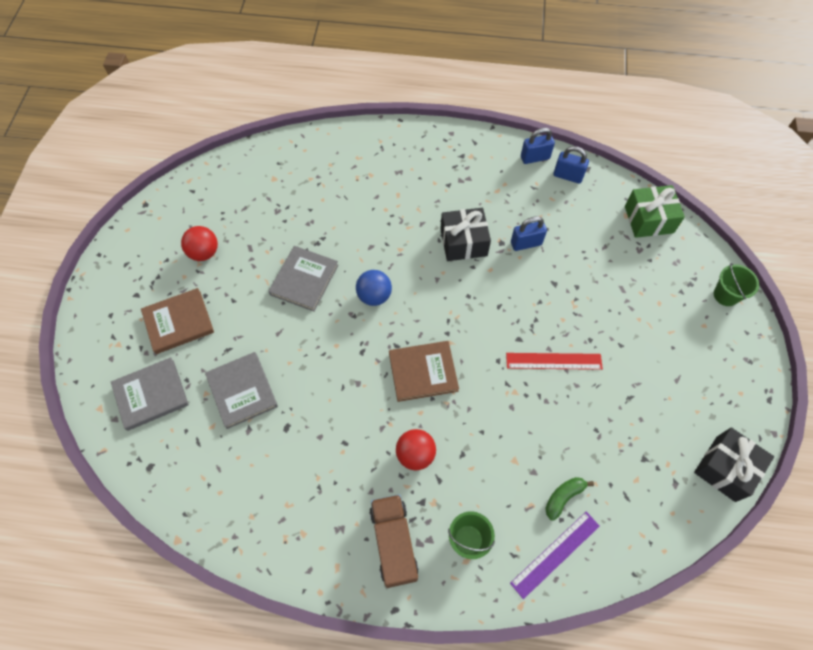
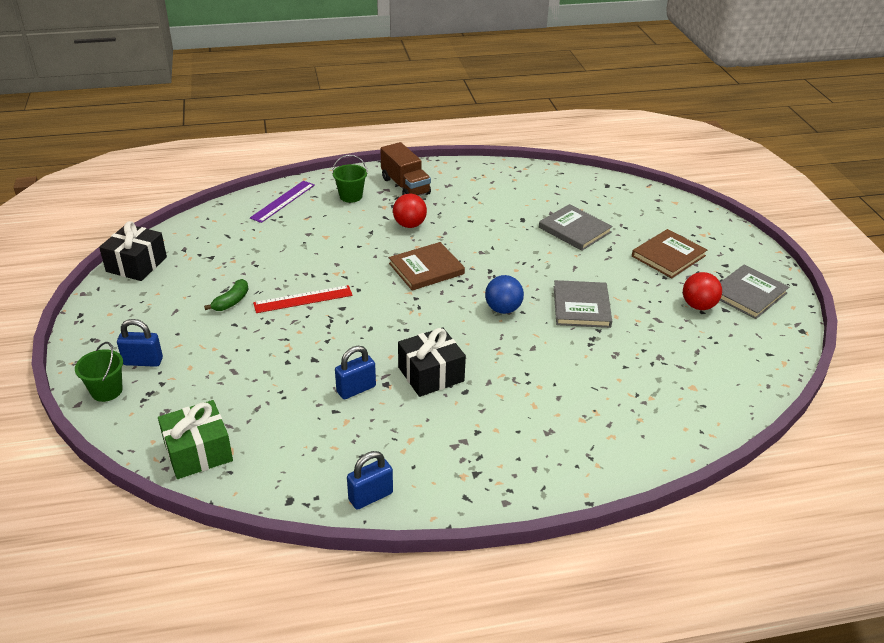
camera: 160 degrees right, 25 degrees down
grey book [111,357,189,431] -> grey book moved to [720,265,789,319]
green banana [545,477,594,521] -> green banana moved to [204,279,248,311]
blue padlock [553,146,589,184] -> blue padlock moved to [117,319,163,367]

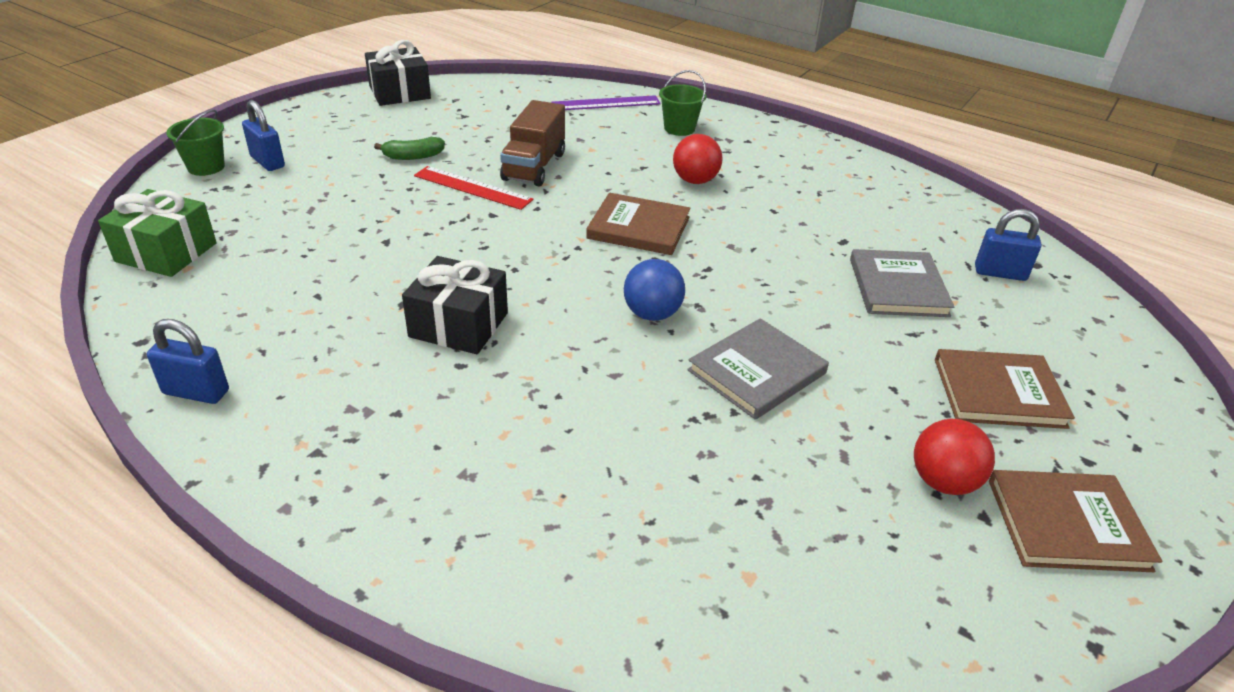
camera: 45 degrees right, 0 degrees up
blue padlock [335,346,376,399] -> blue padlock moved to [975,209,1042,281]
brown truck [380,142,431,196] -> brown truck moved to [500,100,565,187]
grey book [720,265,789,319] -> brown book [989,470,1162,572]

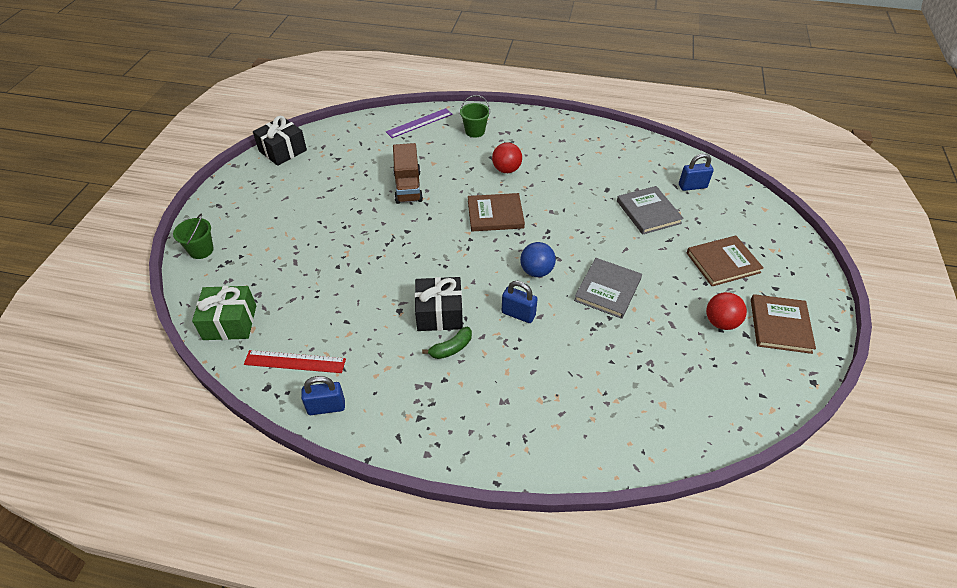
camera: 20 degrees left, 10 degrees up
blue padlock [242,100,285,171] -> blue padlock moved to [502,281,538,323]
green banana [374,137,445,160] -> green banana moved to [422,327,472,359]
red ruler [414,166,533,210] -> red ruler moved to [244,350,346,373]
brown book [989,470,1162,572] -> brown book turned 60 degrees counterclockwise [751,294,816,354]

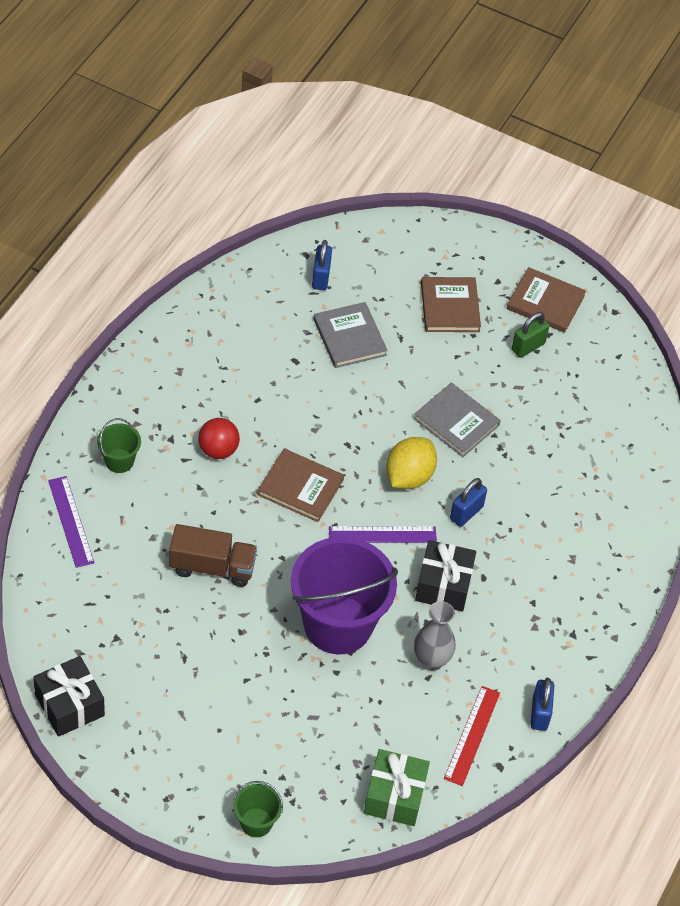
camera: 80 degrees left, 5 degrees up
green banana [422,327,472,359] -> none
brown book [468,193,525,232] -> brown book turned 75 degrees counterclockwise [257,449,344,522]
blue ball [520,242,556,277] -> yellow lemon [386,437,437,489]
grey book [617,186,684,235] -> grey book turned 75 degrees clockwise [313,302,388,368]
red ball [706,292,747,330] -> green padlock [512,312,550,358]
none -> purple bucket [291,537,398,654]
none -> purple ruler [329,526,437,543]
none -> grey vase [414,601,456,671]

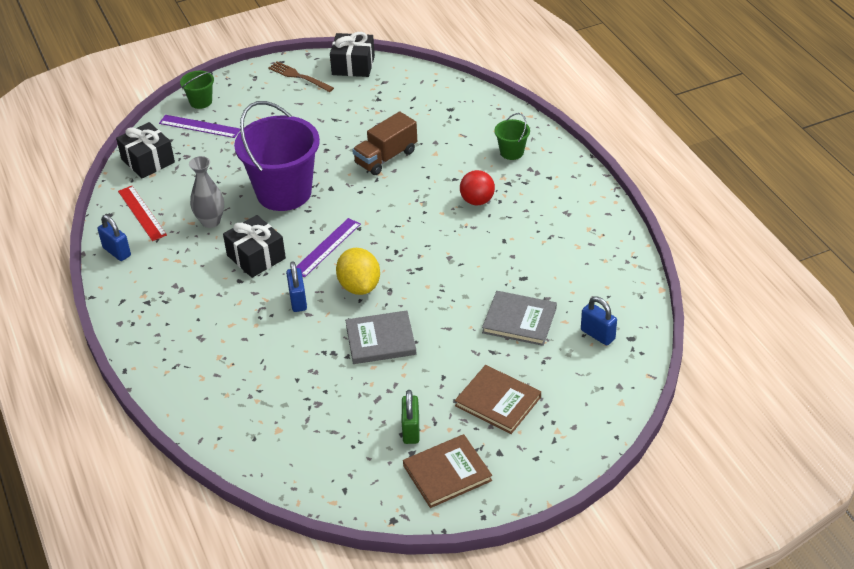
camera: 135 degrees right, 10 degrees down
purple ruler [48,476,95,568] -> purple ruler moved to [159,115,240,138]
brown book [257,449,344,522] -> none
green gift [364,749,430,826] -> black gift [116,122,175,179]
none -> brown fork [268,61,334,92]

